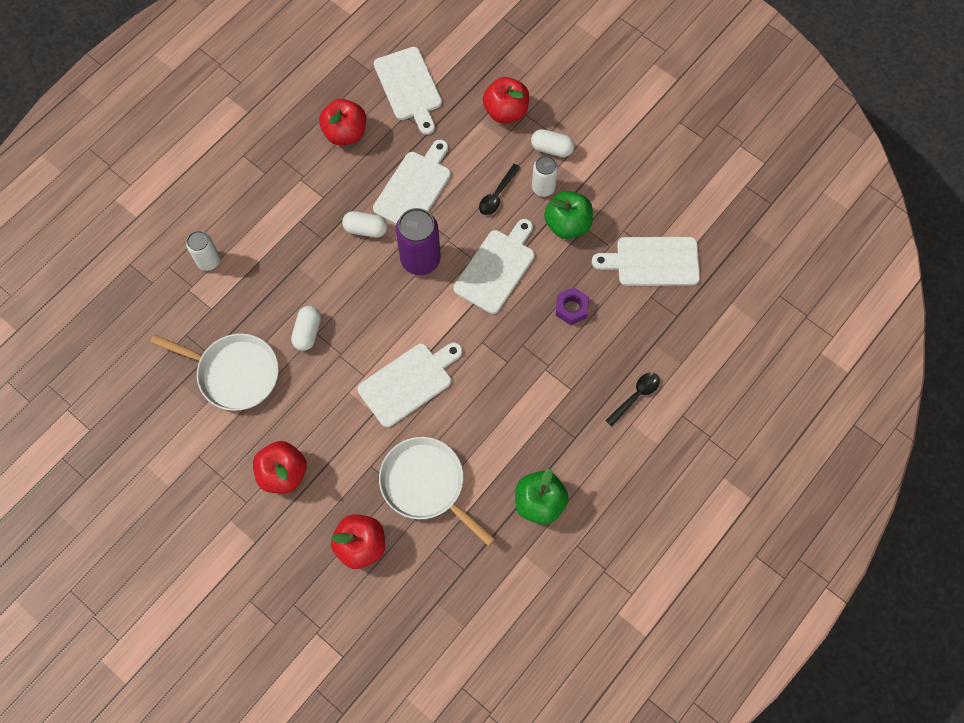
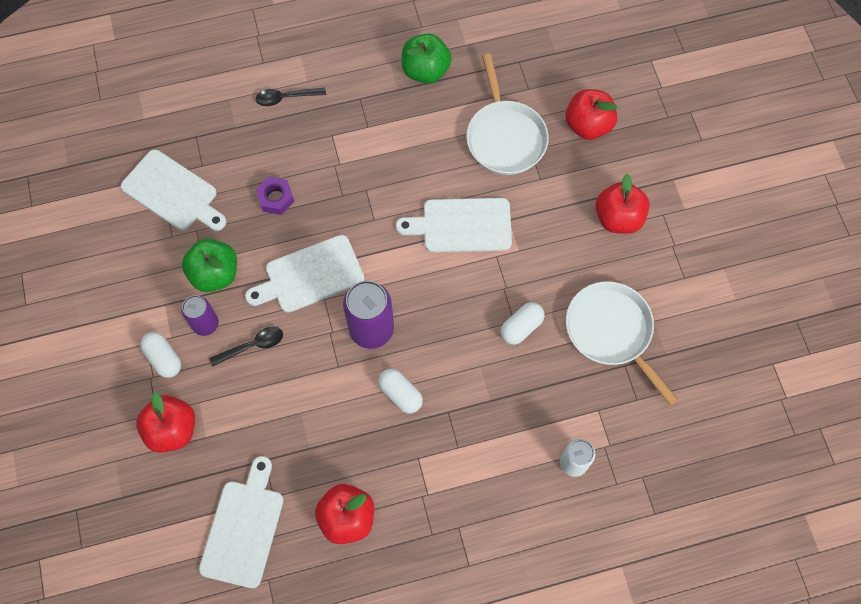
camera: 145 degrees left, 0 degrees up
white cutting board [373,140,451,224] -> none
white can [532,156,558,197] -> purple can [182,295,219,336]

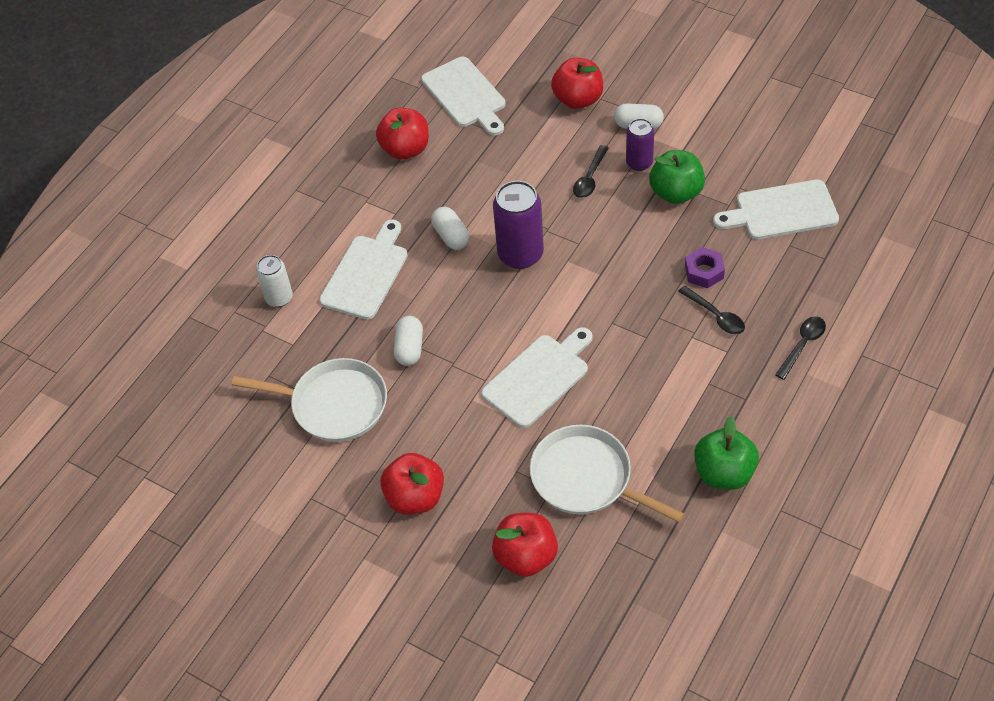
camera: 140 degrees right, 15 degrees down
white cutting board [245,235,364,313] -> white cutting board moved to [319,219,408,320]
white capsule [378,369,423,413] -> white capsule turned 60 degrees clockwise [431,207,469,250]
none -> black spoon [678,286,745,334]

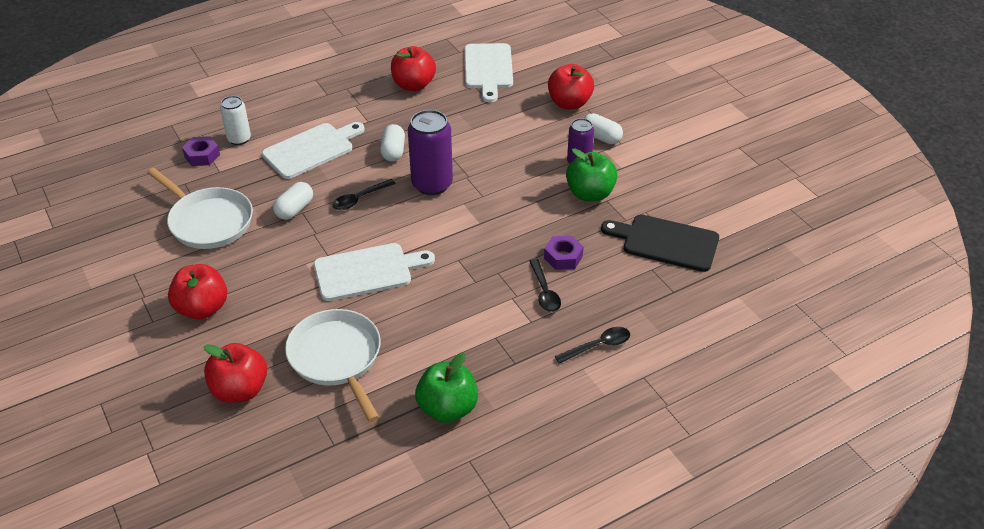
camera: 25 degrees right, 10 degrees down
black spoon [573,145,609,198] -> black spoon moved to [333,179,396,210]
white cutting board [713,180,839,239] -> black cutting board [601,215,719,272]
none -> purple nut [182,136,220,166]

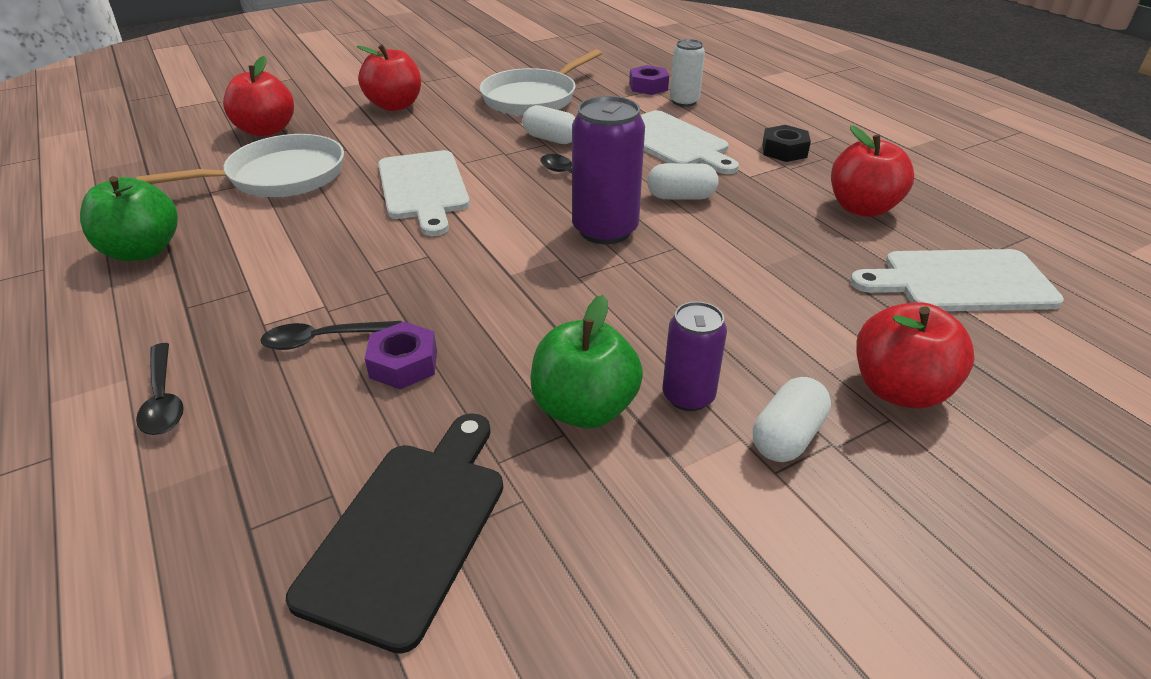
camera: 90 degrees right, 5 degrees down
none -> black nut [762,125,811,162]

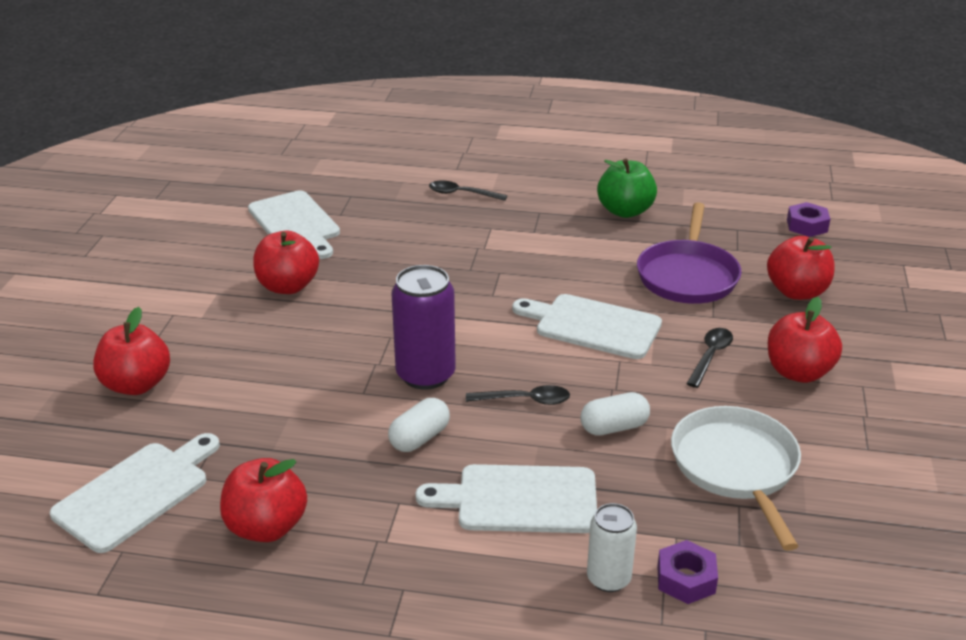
camera: 130 degrees right, 5 degrees down
white pan [136,134,344,197] -> purple pan [637,202,741,304]
black spoon [260,321,402,350] -> black spoon moved to [686,328,733,388]
black cutting board [286,413,503,654] -> white cutting board [248,190,340,259]
purple nut [365,322,437,389] -> purple nut moved to [787,202,830,237]
green apple [530,295,643,428] -> red apple [253,231,319,294]
purple can [663,301,727,411] -> none
white capsule [753,377,831,462] -> none
black nut [762,125,811,162] -> none

